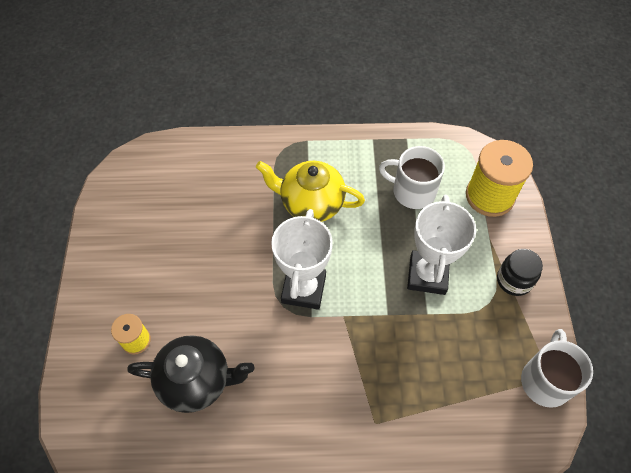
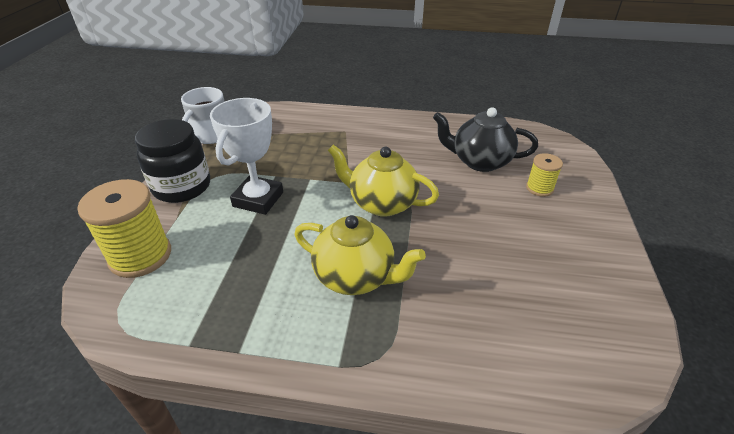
camera: 170 degrees left, 20 degrees down
white trophy [271,209,333,310] -> yellow teapot [328,145,439,217]
white mug [379,146,445,209] -> none
black jar [497,249,543,296] -> black jar [135,119,210,203], size x1.67

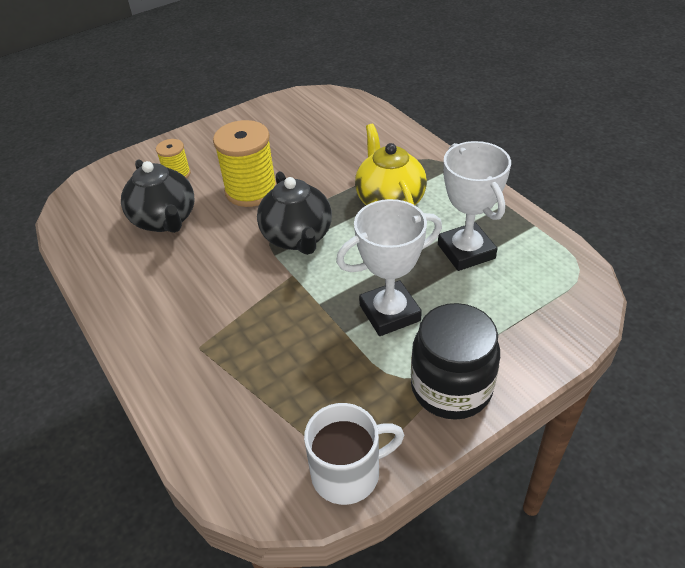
camera: 130 degrees left, 5 degrees up
yellow spool [77,179,171,278] -> yellow spool moved to [213,120,277,207]
yellow teapot [328,145,439,217] -> black teapot [257,171,332,255]
none -> white trophy [438,141,511,271]

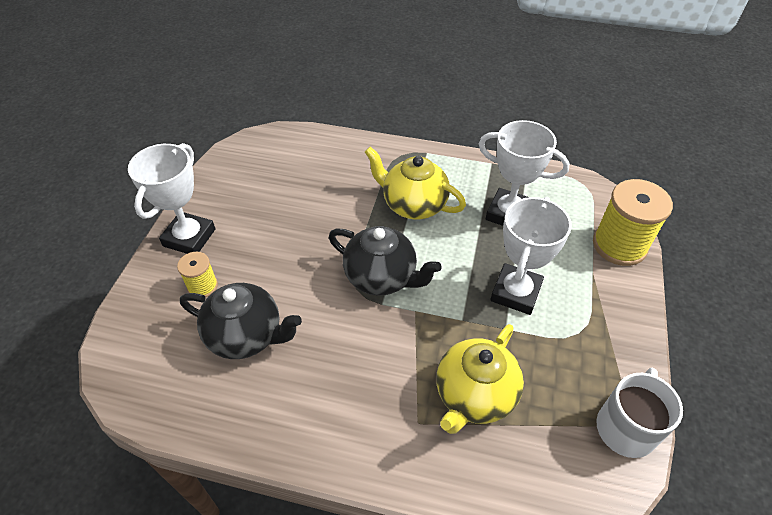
camera: 45 degrees left, 5 degrees up
yellow spool [213,120,277,207] -> yellow spool moved to [593,179,673,266]
black jar [411,303,500,420] -> none
none -> white trophy [128,143,216,254]
none -> yellow teapot [436,324,524,434]

